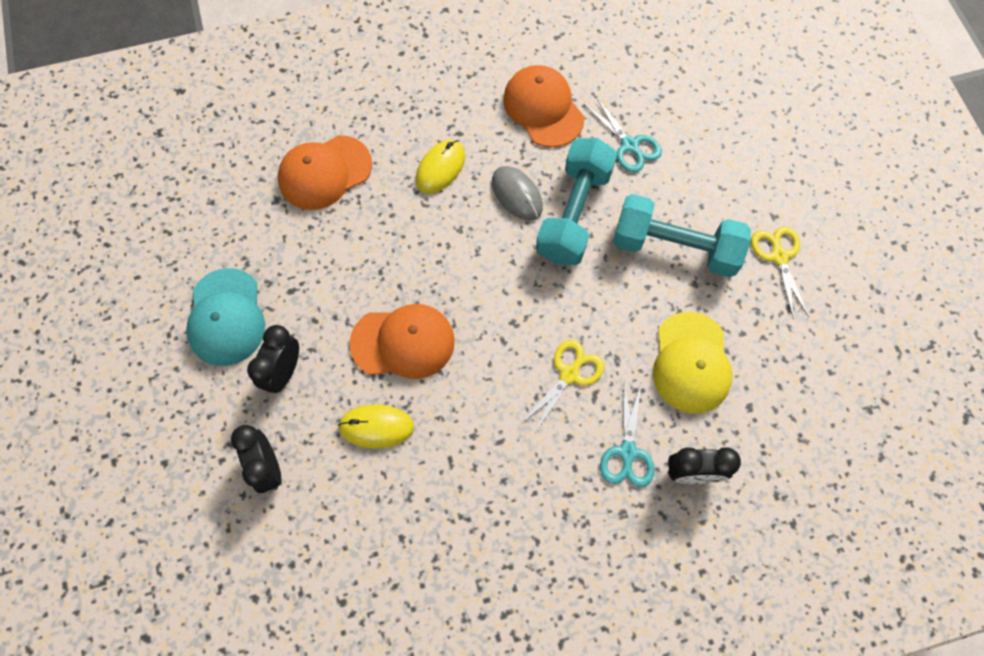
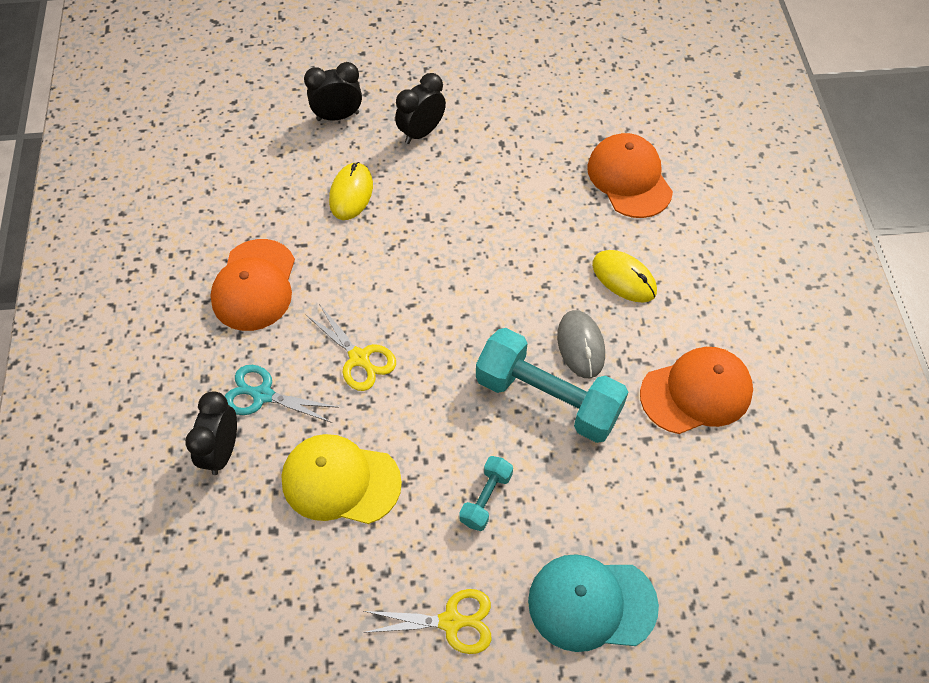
camera: 100 degrees right, 10 degrees down
turquoise cap [186,268,265,366] -> turquoise cap moved to [528,554,659,652]
black clock [247,325,299,393] -> black clock turned 75 degrees counterclockwise [395,73,446,144]
orange cap [349,304,455,379] -> orange cap moved to [210,239,295,331]
grey mouse [492,166,543,220] -> grey mouse turned 75 degrees counterclockwise [557,310,605,378]
turquoise scissors [584,97,662,173] -> none
turquoise dumbbell [613,194,751,278] -> turquoise dumbbell [459,456,513,531], size x0.48

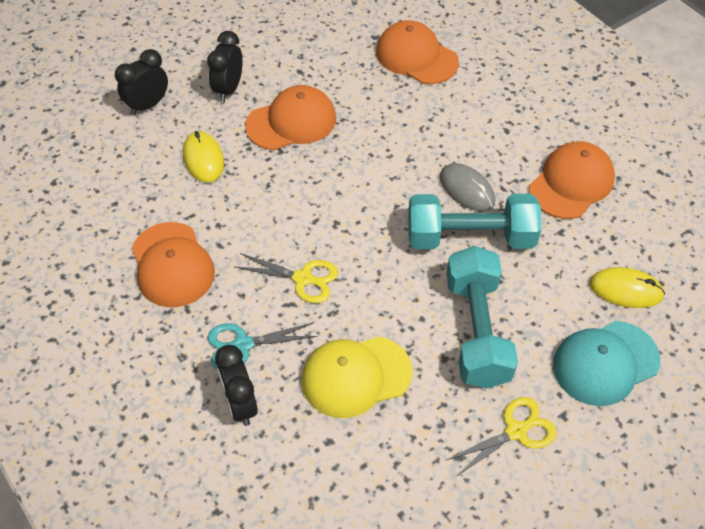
camera: 30 degrees left, 5 degrees down
turquoise dumbbell [459,456,513,531] -> turquoise dumbbell [447,246,518,389], size x2.10
yellow mouse [592,250,657,303] -> yellow mouse moved to [590,267,665,308]
none -> orange cap [245,85,336,150]

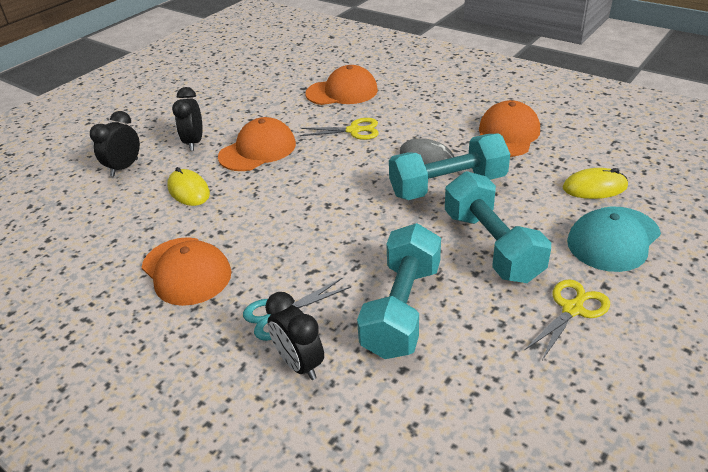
camera: 15 degrees left, 15 degrees down
yellow scissors [235,253,338,303] -> yellow scissors moved to [300,118,379,140]
yellow cap [301,336,412,418] -> turquoise dumbbell [357,223,441,359]
orange cap [376,20,459,84] -> orange cap turned 150 degrees clockwise [305,65,378,105]

